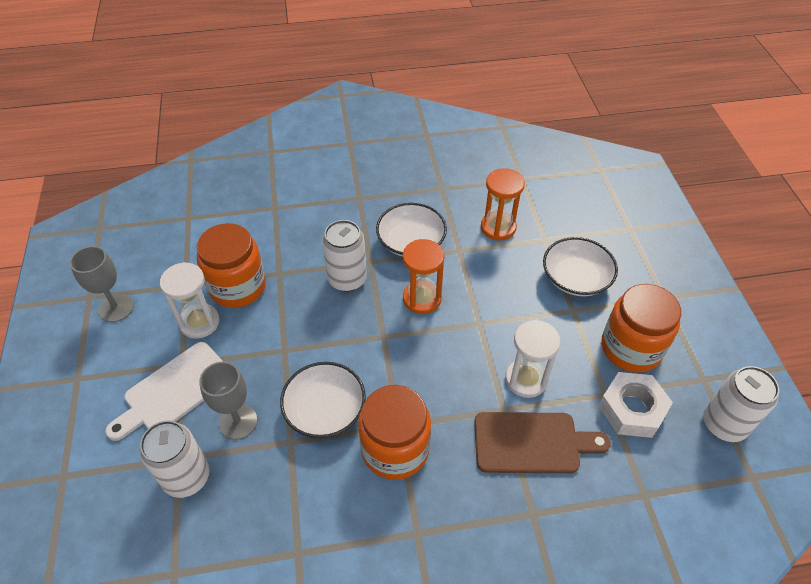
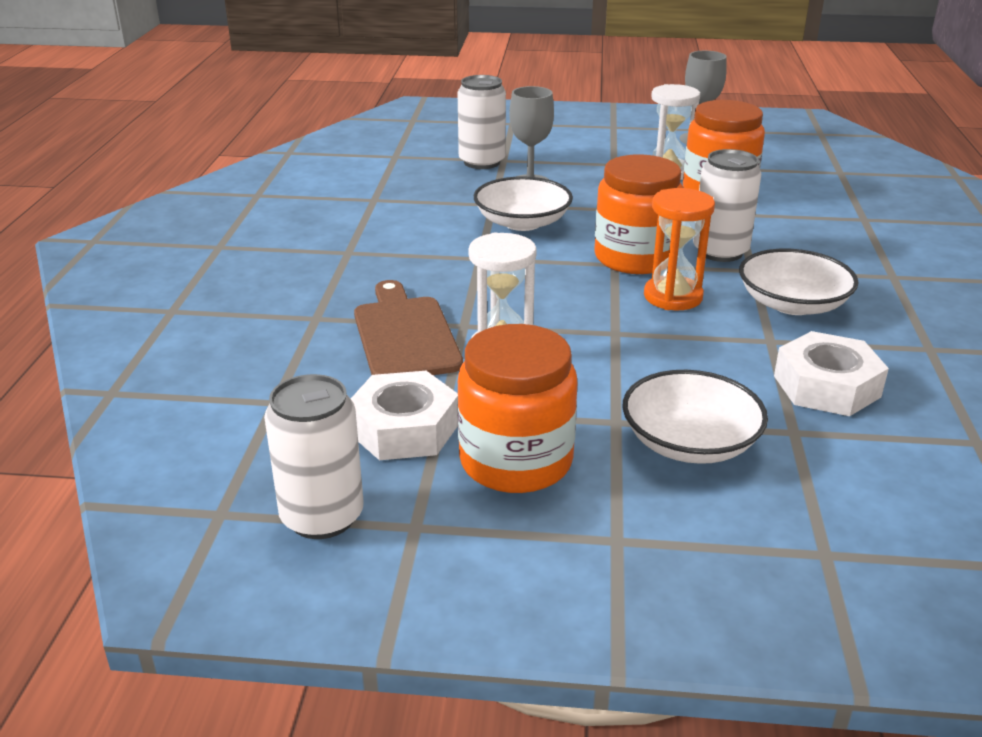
camera: 105 degrees right, 20 degrees down
white cutting board [105,342,223,441] -> none
orange jar [358,385,431,480] -> orange jar moved to [594,154,683,274]
brown cutting board [474,412,611,473] -> brown cutting board turned 150 degrees clockwise [354,280,463,375]
orange hourglass [481,168,525,241] -> white nut [774,331,889,416]

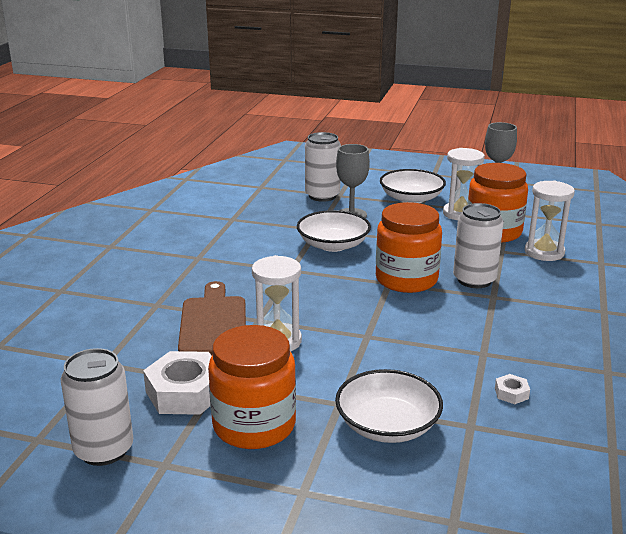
camera: 10 degrees right, 5 degrees down
orange hourglass [644,188,715,310] -> none
white bowl [739,249,858,315] -> white bowl moved to [380,169,446,203]
white nut [774,331,889,416] -> white nut [495,374,530,404], size x0.44
none -> white hourglass [525,180,575,261]

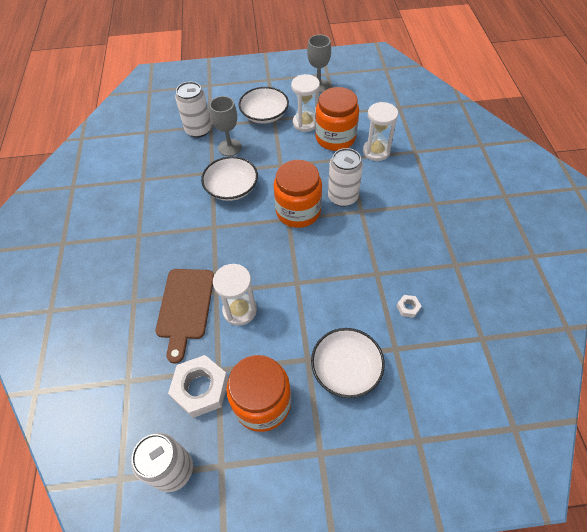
camera: 20 degrees left, 30 degrees up
brown cutting board [178,281,246,355] -> brown cutting board turned 150 degrees counterclockwise [156,269,214,364]

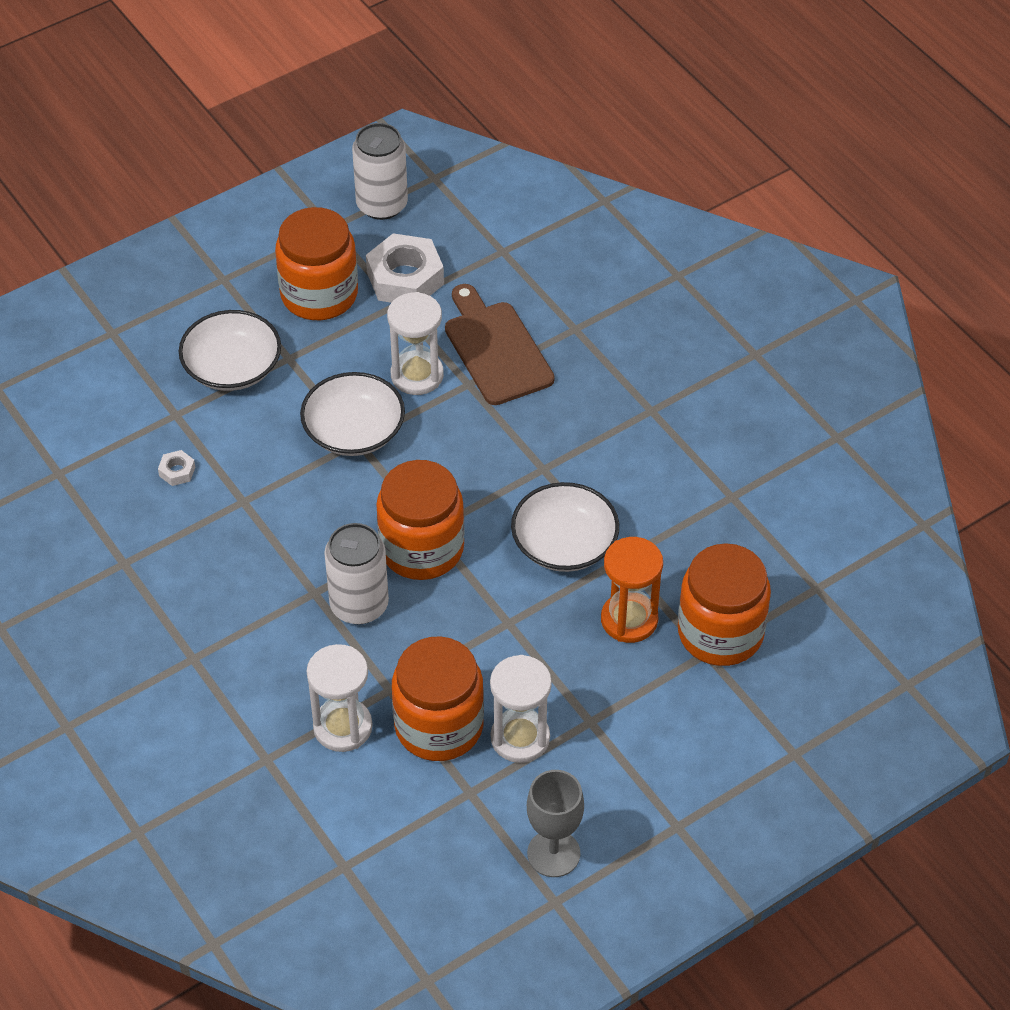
camera: 150 degrees right, 5 degrees down
white can [175,82,212,138] -> orange jar [678,543,771,666]
grey goblet [210,96,242,156] -> orange hourglass [601,537,663,643]
white bowl [238,87,289,124] -> white bowl moved to [300,372,405,456]

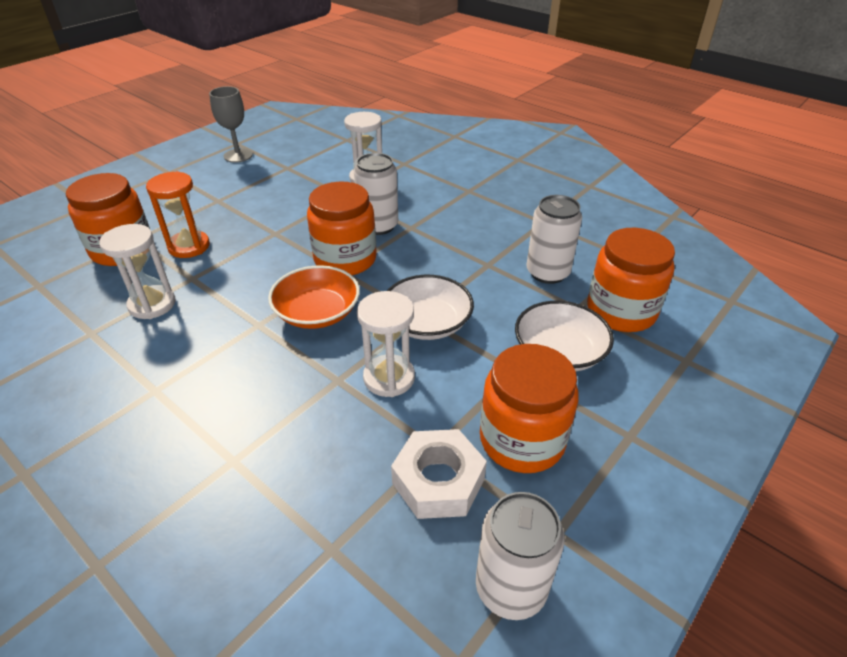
camera: 165 degrees right, 10 degrees down
white nut [158,450,195,486] -> white can [527,195,582,284]
orange jar [392,636,484,761] -> orange jar moved to [587,228,675,332]
brown cutting board [445,284,555,405] -> none
white hourglass [490,655,552,763] -> white hourglass moved to [99,224,176,319]
white bowl [511,482,619,572] -> none
none -> orange bowl [268,265,360,329]

